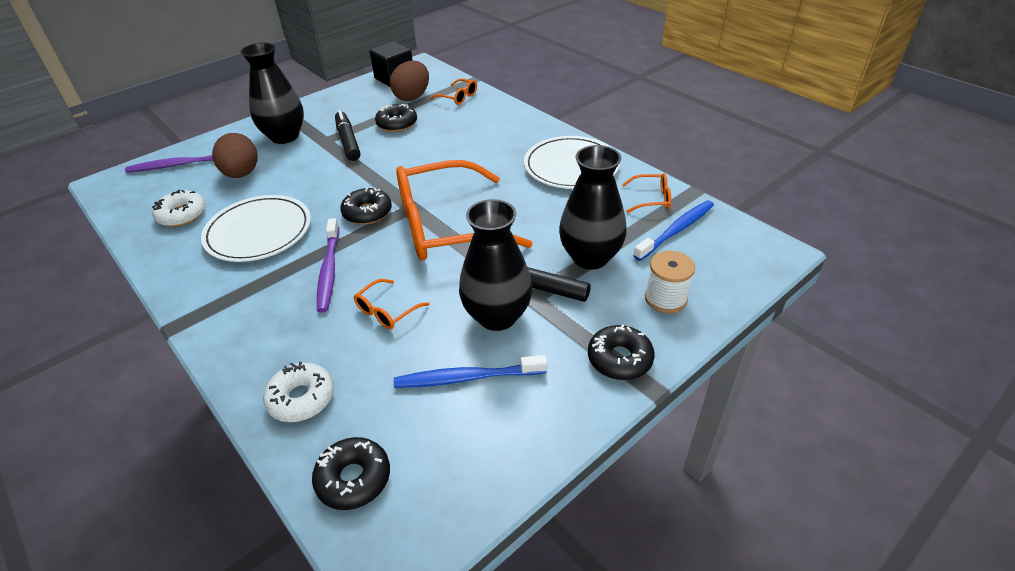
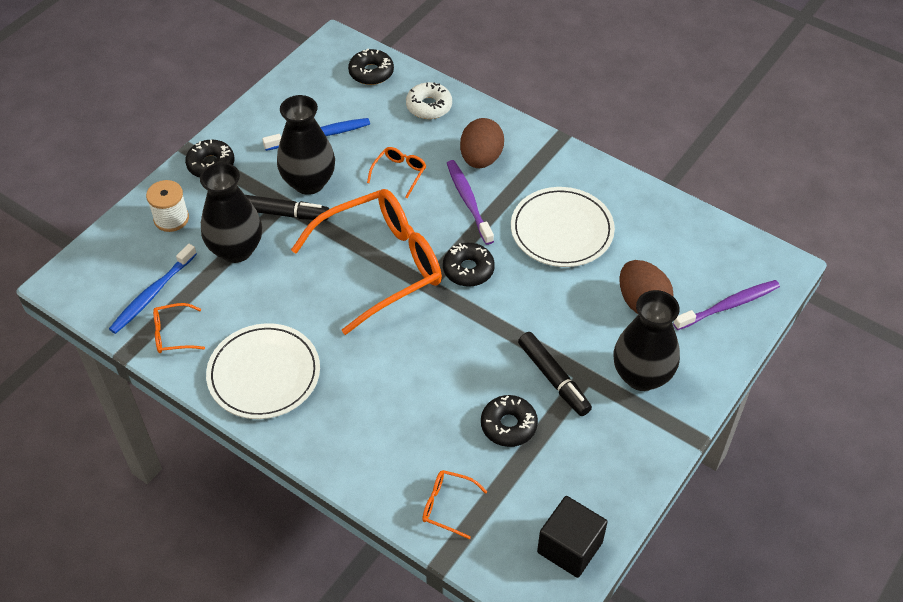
camera: 165 degrees right, 10 degrees up
white donut [152,190,206,227] -> none
brown egg [390,61,429,101] -> brown egg moved to [460,118,504,168]

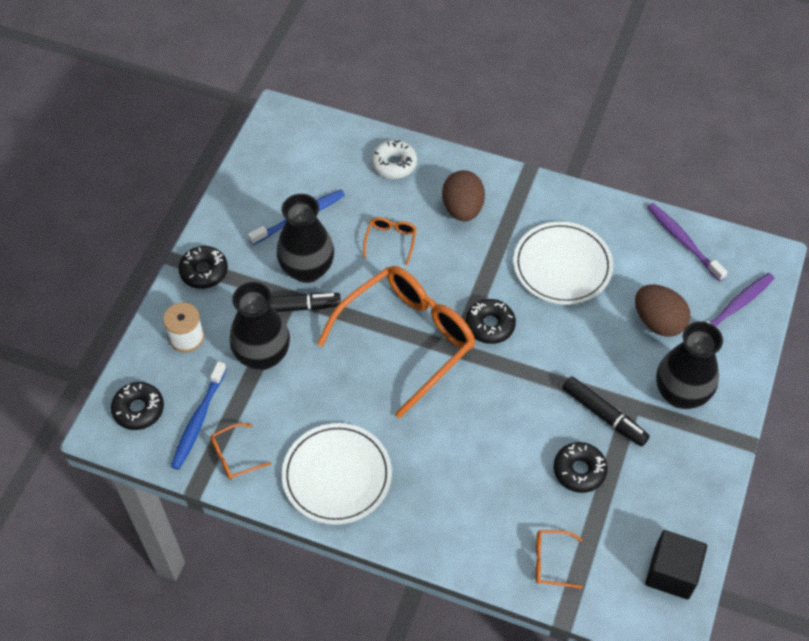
camera: 15 degrees left, 5 degrees up
black donut [348,49,394,85] -> black donut moved to [111,382,164,430]
purple toothbrush [447,160,494,245] -> purple toothbrush moved to [647,203,728,282]

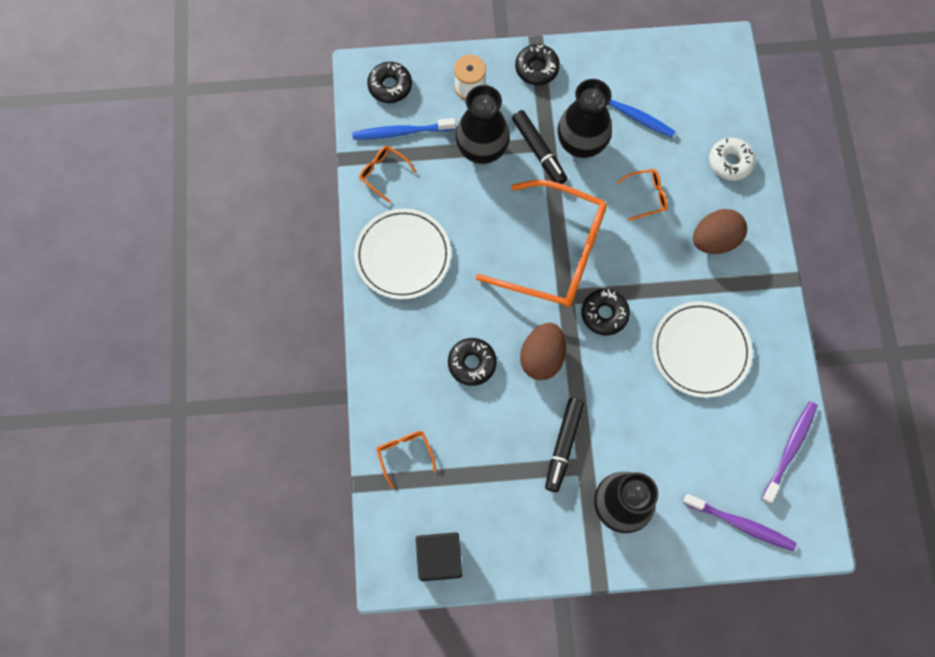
camera: 65 degrees right, 15 degrees up
black donut [554,442,608,493] -> black donut moved to [448,338,497,386]
brown egg [635,284,690,337] -> brown egg moved to [520,323,566,380]

